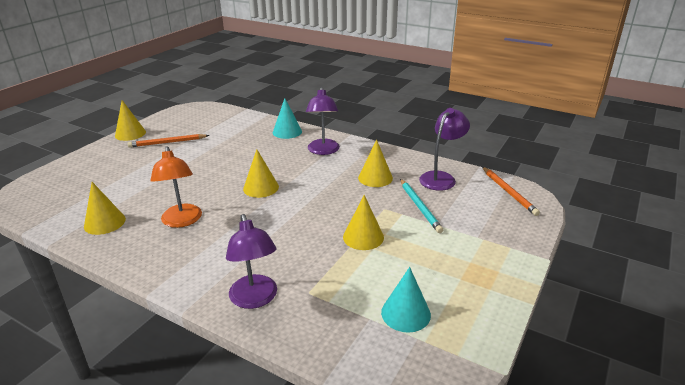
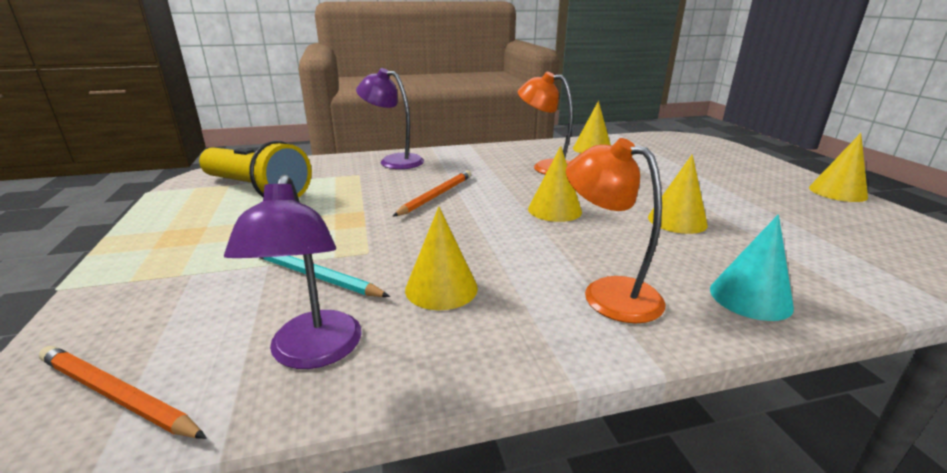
camera: 135 degrees right, 5 degrees down
orange pencil [127,134,210,148] -> orange pencil moved to [392,170,471,217]
purple lamp [306,87,340,155] -> orange lamp [566,138,666,323]
yellow cone [343,195,384,250] -> yellow cone moved to [648,154,708,234]
turquoise cone [381,267,431,333] -> yellow flashlight [199,140,312,198]

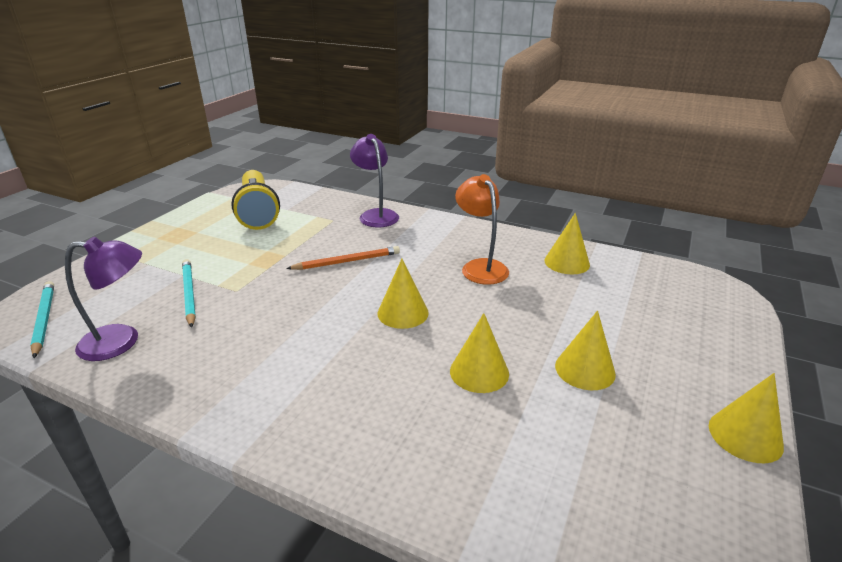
camera: 40 degrees right, 5 degrees up
orange pencil [39,346,207,439] -> turquoise pencil [30,281,54,358]
purple lamp [224,175,362,369] -> purple lamp turned 135 degrees counterclockwise [65,237,142,361]
yellow cone [405,207,478,310] -> yellow cone moved to [555,311,616,390]
orange lamp [566,138,666,323] -> none
turquoise cone [710,214,794,321] -> none

